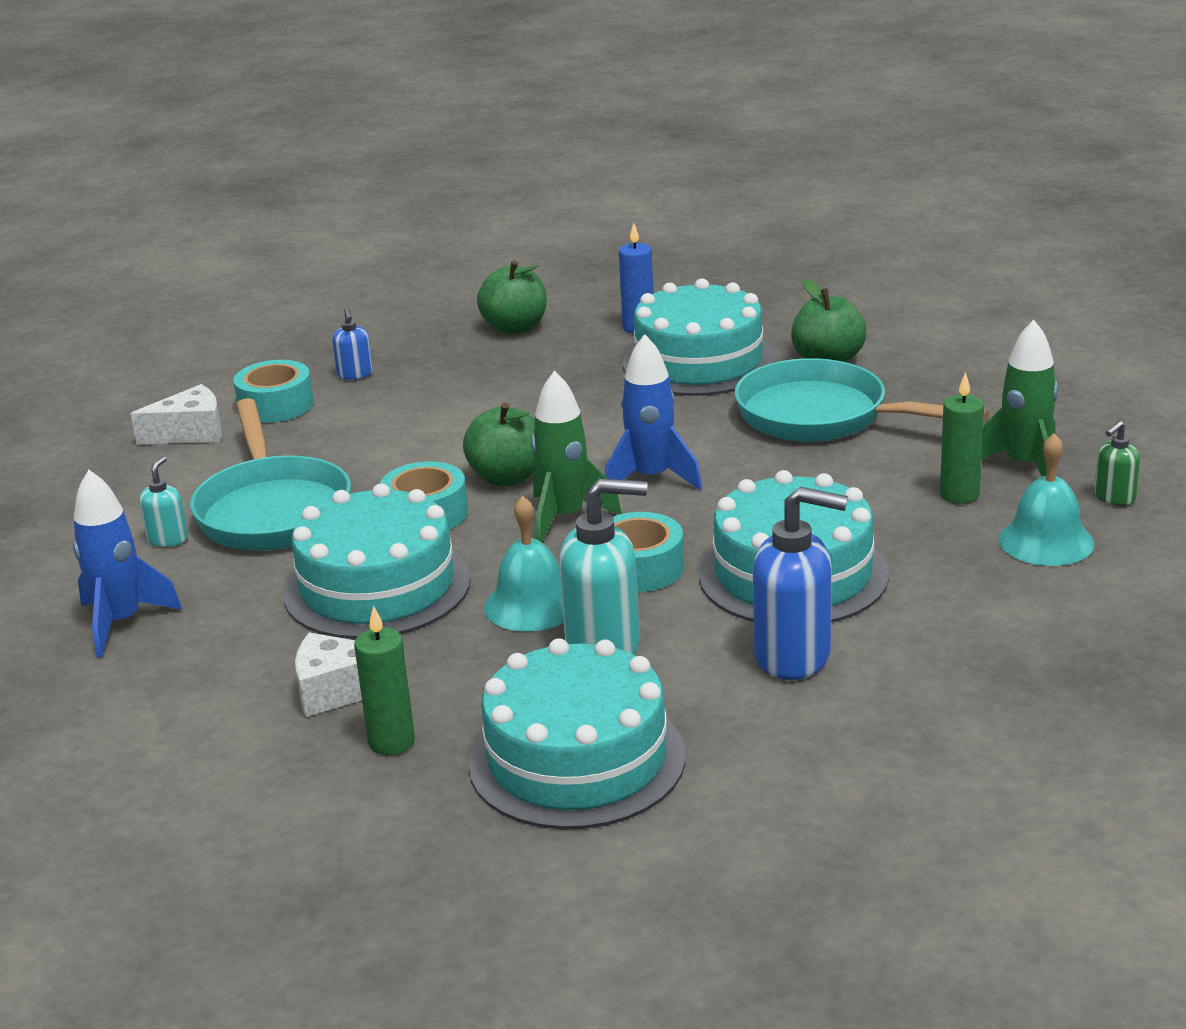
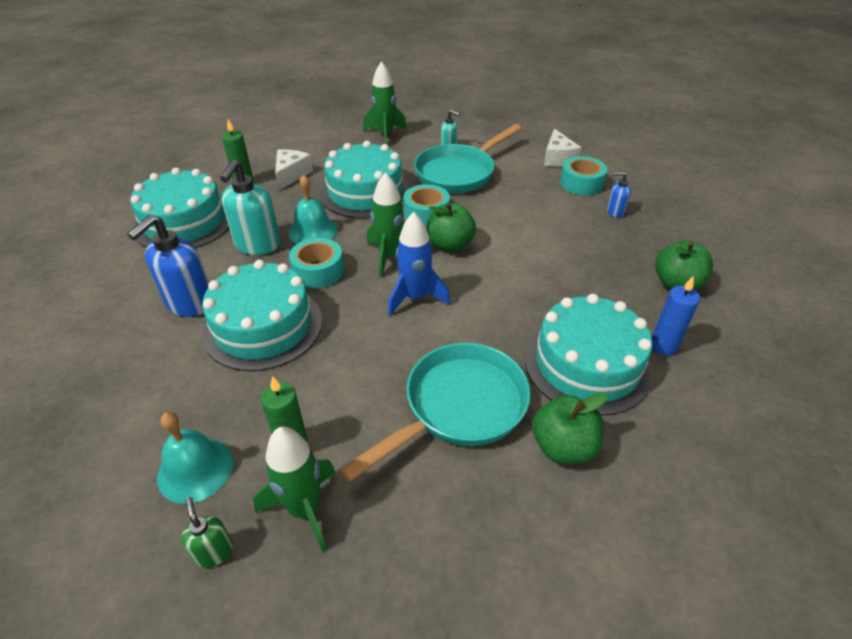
camera: 105 degrees right, 15 degrees up
blue rocket [73,470,182,658] -> green rocket [363,61,407,144]
turquoise pan [190,398,351,551] -> turquoise pan turned 45 degrees counterclockwise [414,124,522,193]

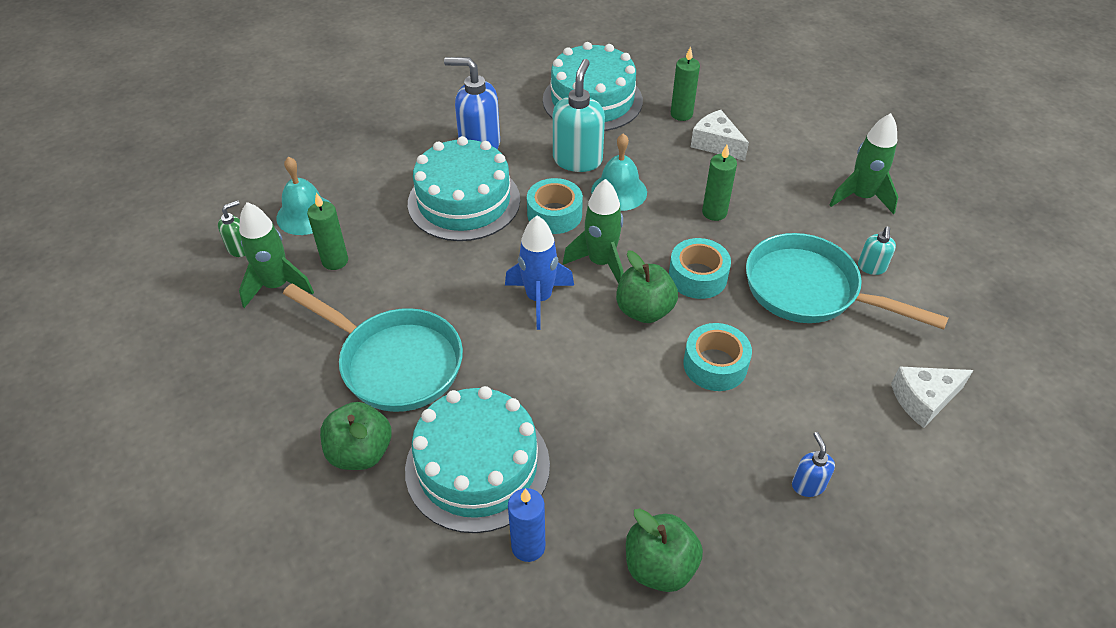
camera: 75 degrees right, 5 degrees up
turquoise soap dispenser [220,159,280,255] -> turquoise soap dispenser turned 105 degrees clockwise [553,59,605,172]
white cheese [275,149,313,190] -> white cheese turned 135 degrees counterclockwise [691,110,749,161]
turquoise cake [320,141,410,218] -> green candle [702,145,737,221]
turquoise tape [560,156,607,195] -> turquoise tape moved to [684,323,752,391]

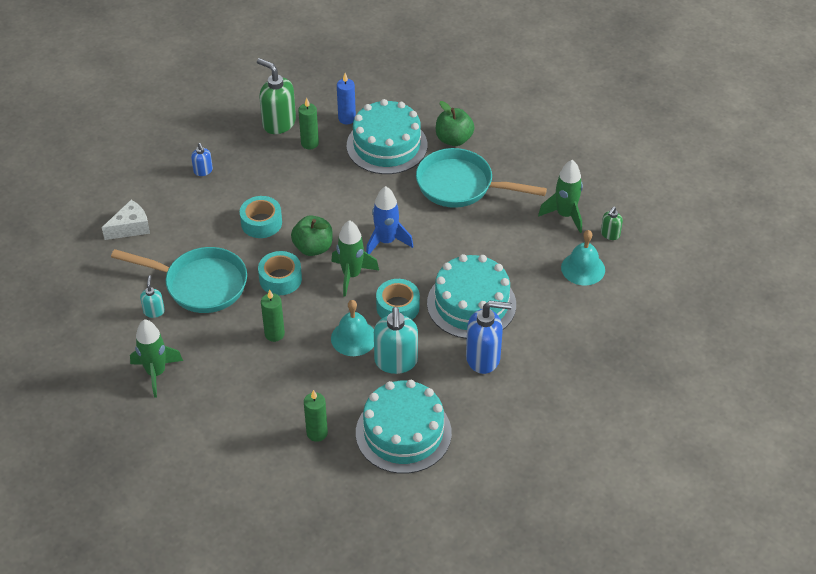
camera: 165 degrees right, 0 degrees up
green candle [307,193,348,270] -> green candle moved to [298,98,319,149]
green apple [626,508,703,592] -> green soap dispenser [257,58,296,134]
white cheese [691,110,749,161] -> none

